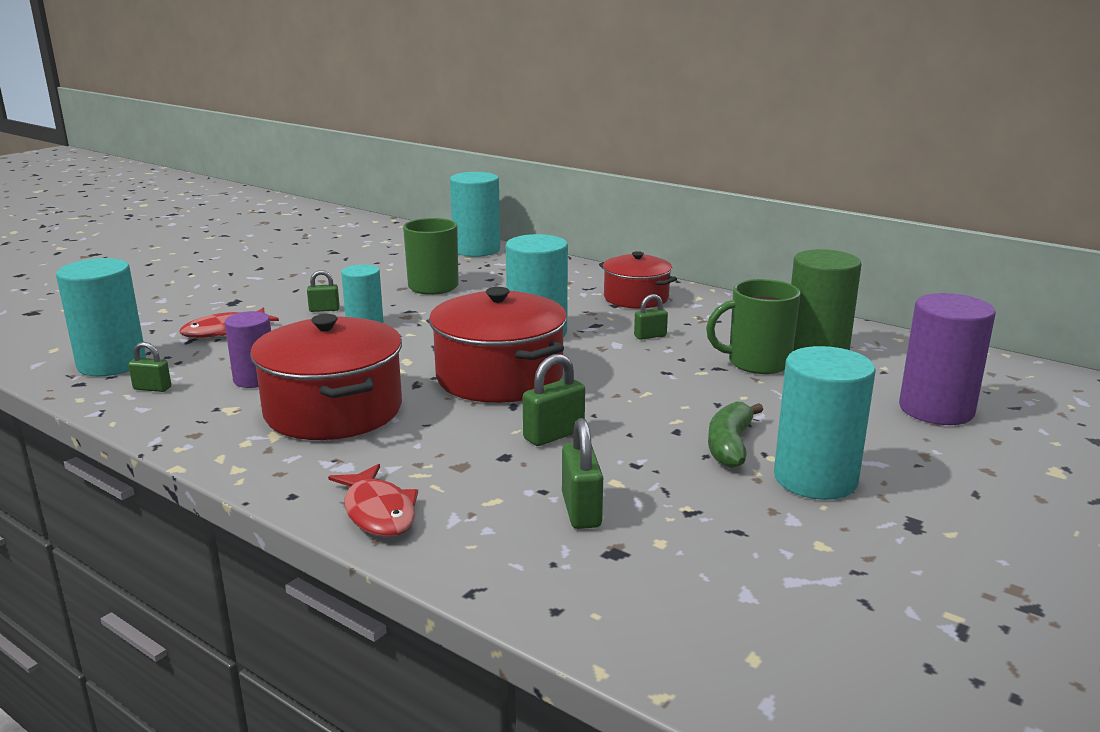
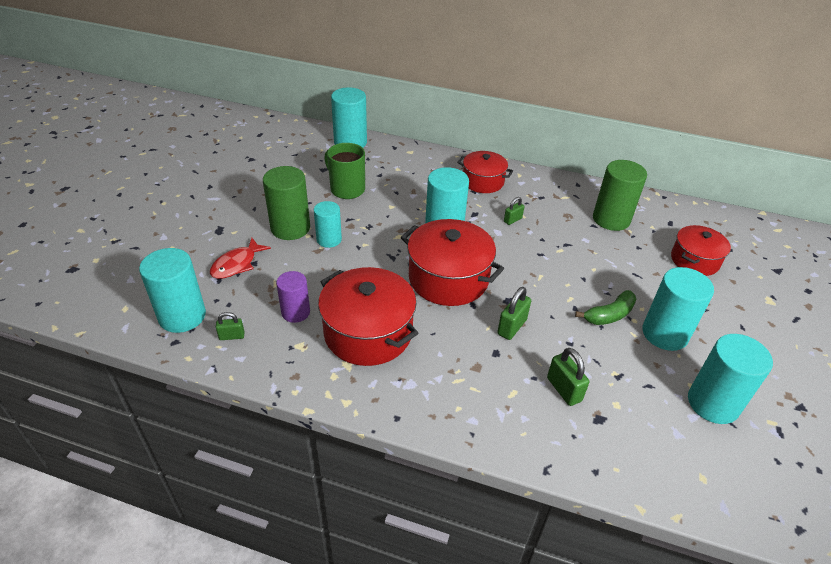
camera: 20 degrees left, 20 degrees up
green padlock [307,270,340,312] -> green cylinder [263,166,310,240]
red fish [328,464,418,537] -> none
green mug [706,279,801,374] -> none
green banana [708,401,763,468] -> green banana turned 120 degrees counterclockwise [575,290,637,325]
purple cylinder [899,293,996,425] -> red pot [671,225,731,276]
none -> turquoise cylinder [688,334,773,424]

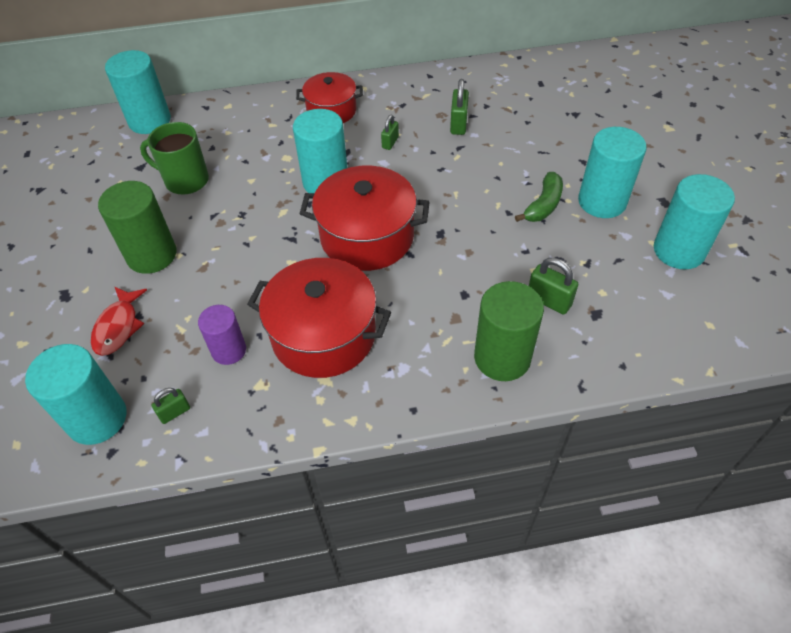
camera: 25 degrees left, 10 degrees up
turquoise cylinder [314,201,342,248] -> none
green padlock [497,287,531,340] -> green padlock moved to [450,79,469,135]
green cylinder [593,160,647,231] -> green cylinder moved to [474,281,544,381]
red pot [671,225,731,276] -> none

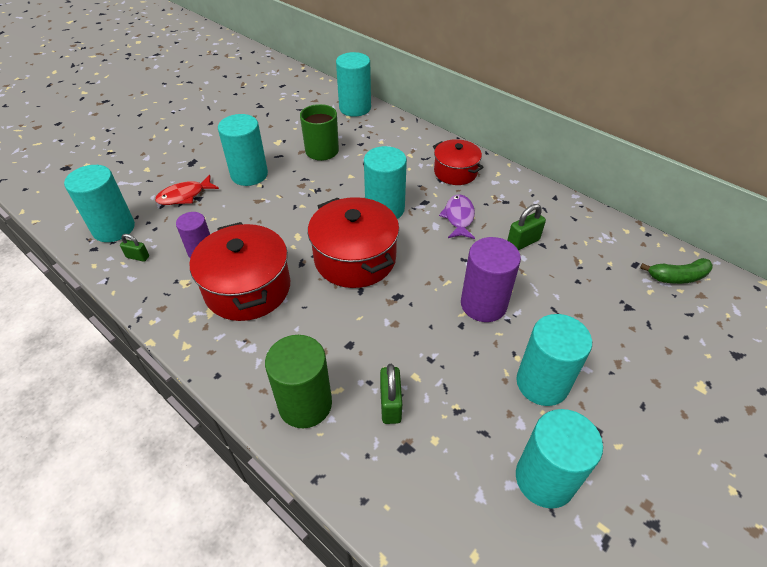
camera: 50 degrees right, 5 degrees down
green cylinder [98,181,176,274] -> turquoise cylinder [218,114,268,186]
green padlock [381,115,399,150] -> purple fish [439,194,475,239]
green banana [515,172,563,222] -> green banana moved to [640,258,713,284]
none -> purple cylinder [461,237,521,322]

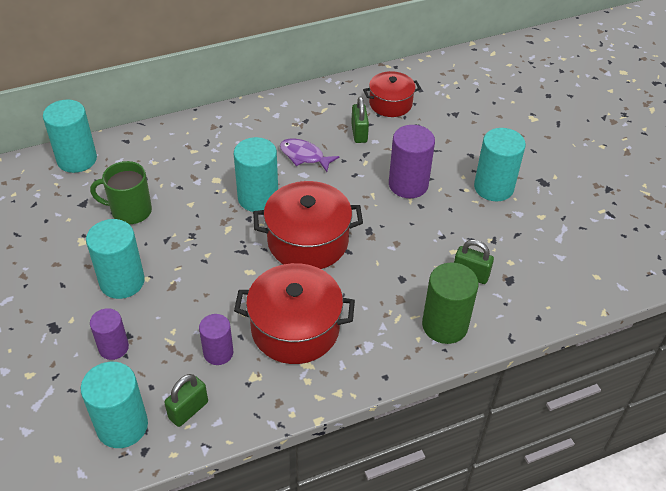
camera: 65 degrees left, 0 degrees up
green padlock [120,234,149,262] -> green padlock [164,374,208,427], size x1.57
red fish [155,175,219,205] -> purple cylinder [90,308,129,360]
red pot [433,139,484,185] -> red pot moved to [363,71,421,117]
turquoise cylinder [516,409,603,509] -> none
green banana [640,258,713,284] -> none

